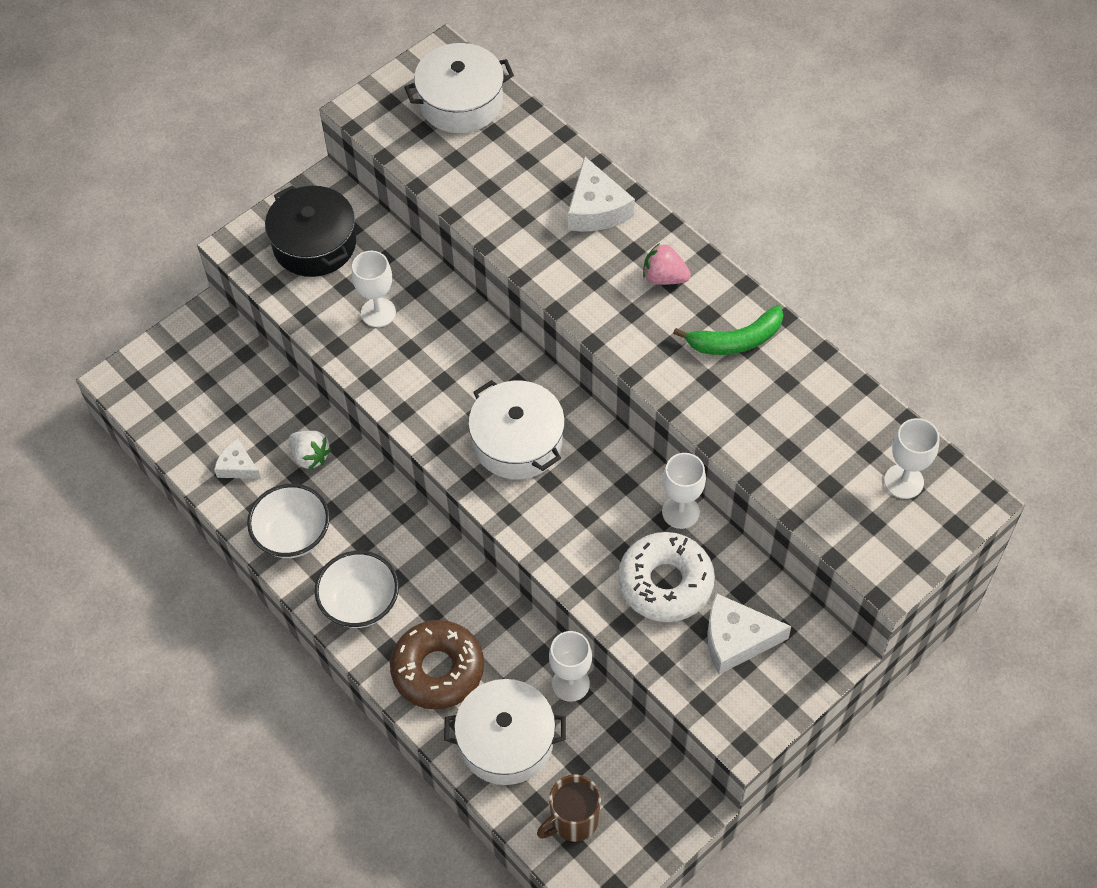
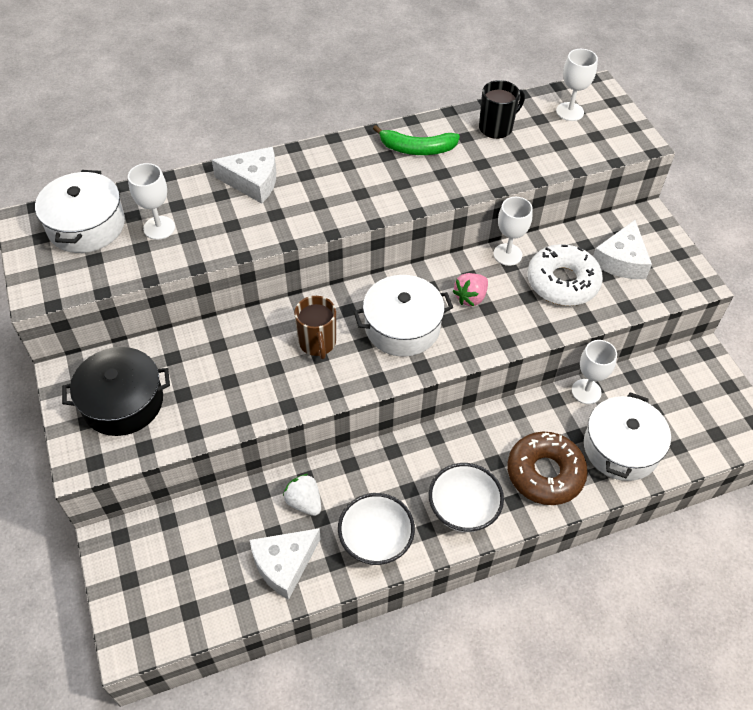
camera: 70 degrees left, 5 degrees down
white cheese [214,439,261,479] -> white cheese [249,528,321,600], size x1.65
white strawberry [288,431,331,470] -> white strawberry turned 105 degrees counterclockwise [283,474,321,516]
white goblet [352,251,396,327] -> white goblet moved to [128,163,175,240]
brown mug [537,775,601,842] -> brown mug moved to [294,296,336,359]
pink strawberry [643,243,691,285] -> pink strawberry moved to [453,273,488,306]
green banana [673,305,783,355] -> green banana turned 90 degrees clockwise [373,125,460,155]
none -> black mug [479,80,525,139]

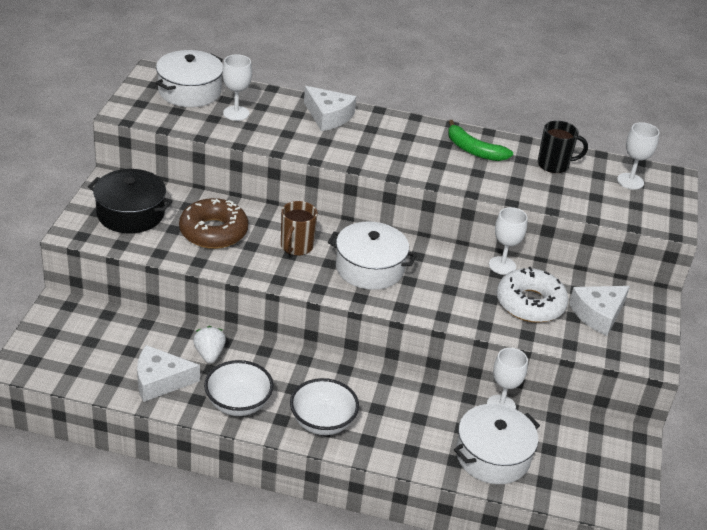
camera: 30 degrees right, 15 degrees down
pink strawberry [453,273,488,306] -> none
brown donut [507,432,588,505] -> brown donut moved to [179,198,248,249]

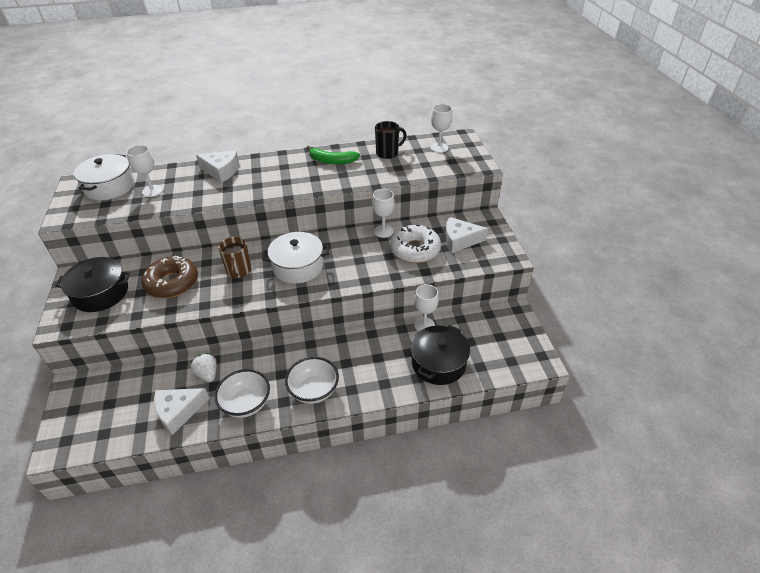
camera: 20 degrees left, 5 degrees up
white pot [454,404,540,484] -> black pot [411,325,470,385]
white cheese [569,286,630,336] -> white cheese turned 60 degrees clockwise [445,217,488,253]

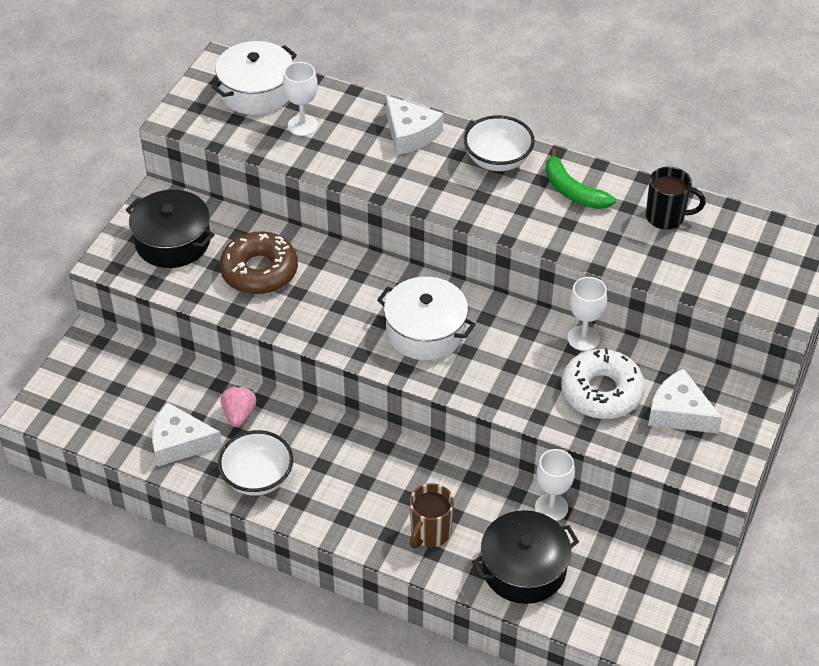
camera: 35 degrees right, 5 degrees up
white strawberry [190,353,216,382] -> pink strawberry [221,386,257,427]
brown mug [218,237,252,279] -> brown mug moved to [410,483,454,549]
white bowl [285,357,339,404] -> white bowl moved to [464,115,535,171]
white goblet [430,104,452,153] -> none

